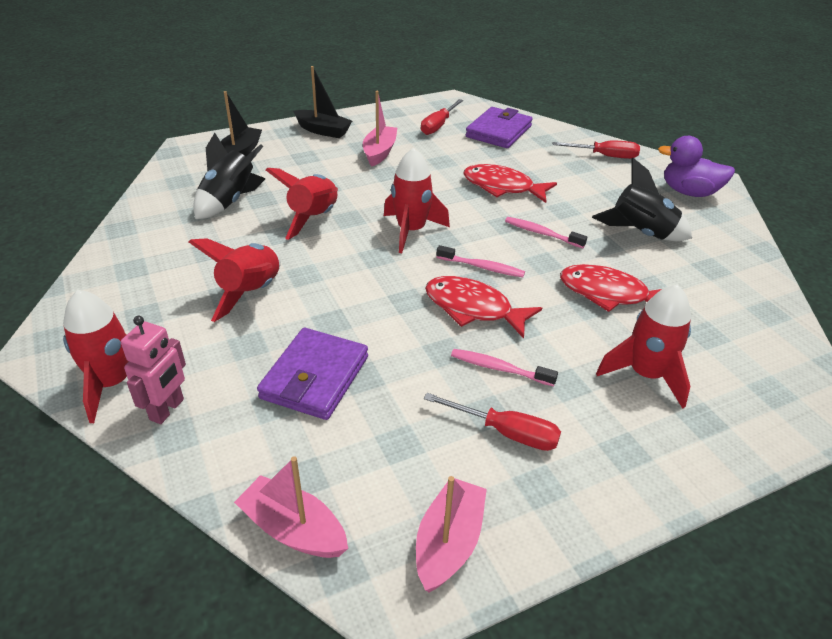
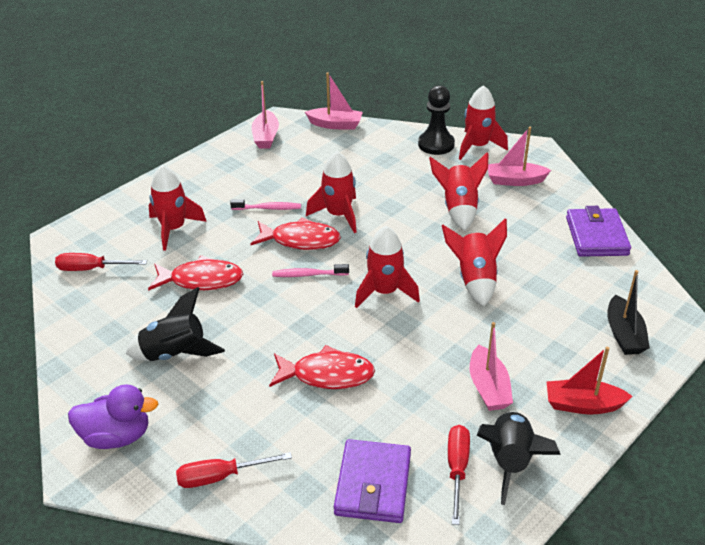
camera: 160 degrees right, 0 degrees up
pink robot [121,316,186,424] -> black pawn [418,85,455,155]
black rocket [193,133,266,219] -> black rocket moved to [477,411,561,505]
purple wallet [257,328,368,420] -> purple wallet moved to [566,206,631,257]
black boat [293,66,352,138] -> red boat [547,347,633,414]
red screwdriver [424,393,561,451] -> red screwdriver moved to [55,253,147,271]
pink toothbrush [505,217,587,248] -> none
none -> red rocket [306,151,357,233]
none -> pink boat [488,127,551,186]

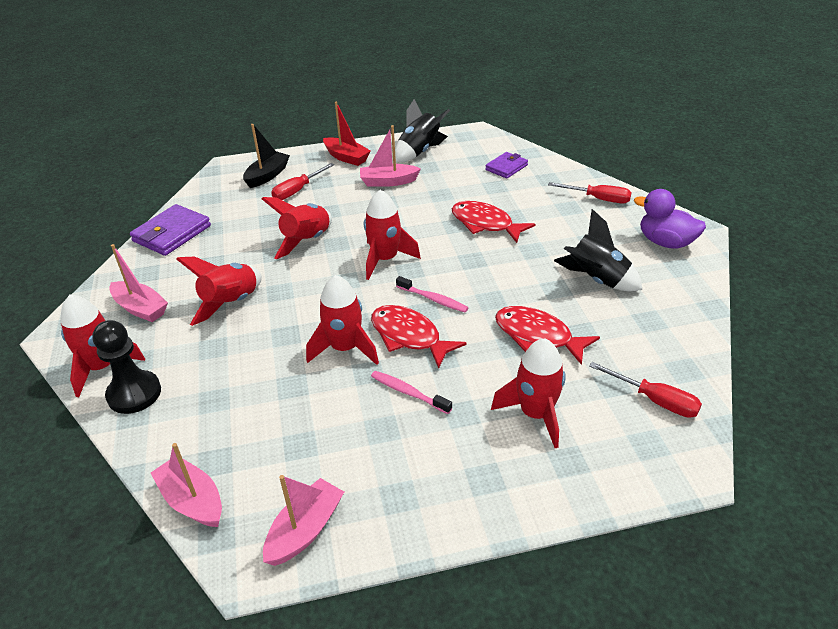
camera: 145 degrees left, 0 degrees up
purple wallet [334,439,411,523] -> purple wallet [485,152,528,179], size x0.63
red screwdriver [448,425,470,525] -> red screwdriver moved to [271,163,334,200]
pink boat [470,322,513,411] -> pink boat turned 120 degrees counterclockwise [360,125,421,187]

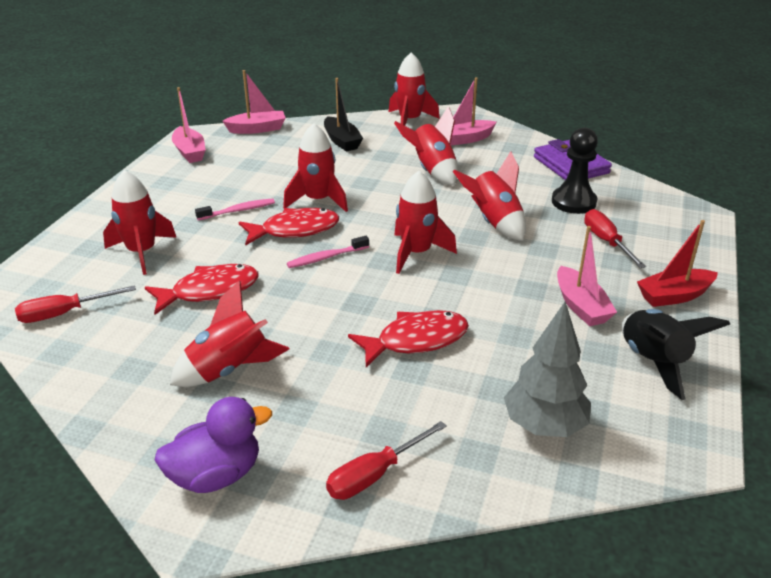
camera: 120 degrees right, 5 degrees down
black pawn [92,320,161,414] -> black pawn moved to [552,127,598,214]
black boat [243,124,290,188] -> black boat moved to [324,78,363,152]
pink boat [360,125,421,187] -> pink boat turned 135 degrees clockwise [557,226,617,326]
purple wallet [485,152,528,179] -> grey tree [504,302,591,437]
black rocket [554,209,642,291] -> red rocket [170,280,289,387]

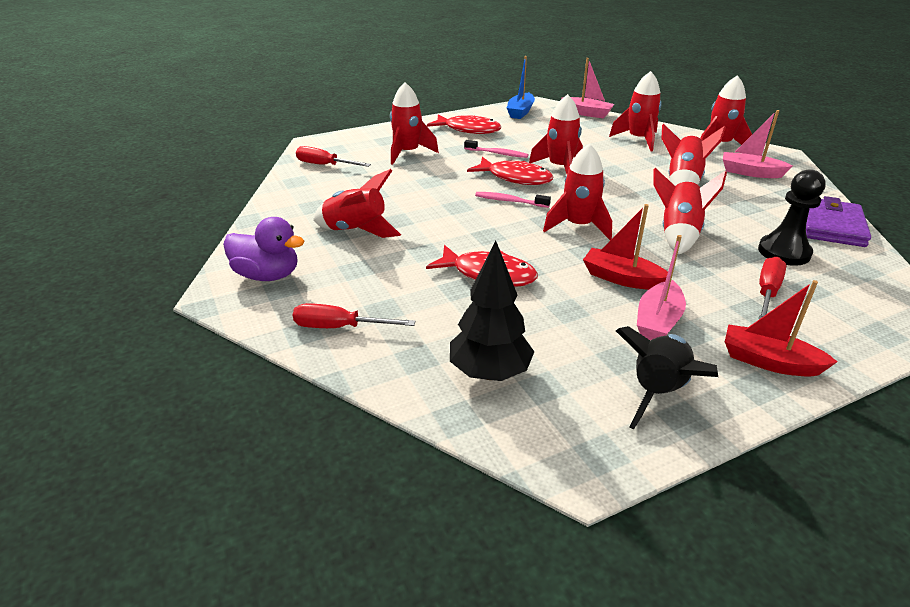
camera: 45 degrees right, 0 degrees up
red fish [145,264,259,315] -> red fish moved to [427,114,501,134]
pink boat [172,87,206,163] -> blue boat [507,56,535,119]
black boat [324,78,363,152] -> red rocket [609,71,662,151]
grey tree [504,302,591,437] -> black tree [450,240,534,381]
none -> red boat [583,204,668,290]

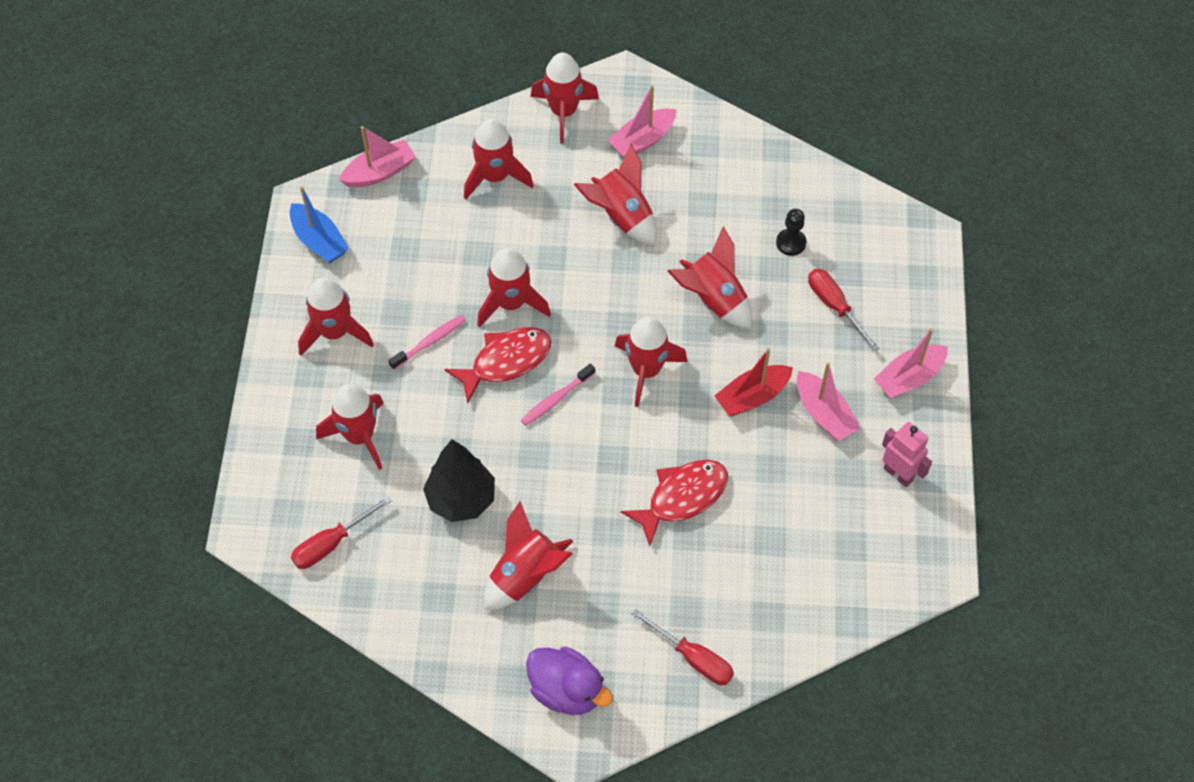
camera: 60 degrees left, 25 degrees up
purple duck [223,217,304,281] -> purple duck turned 75 degrees clockwise [526,647,613,715]
red screwdriver [293,303,415,328] -> red screwdriver turned 90 degrees counterclockwise [632,609,734,685]
red fish [427,114,501,134] -> red rocket [298,277,374,356]
black tree [450,240,534,381] -> black tree moved to [423,439,495,522]
black rocket [616,326,718,429] -> pink robot [882,422,932,487]
red boat [725,280,838,377] -> pink boat [874,328,948,398]
black pawn [758,169,826,266] -> black pawn [776,209,806,256], size x0.60
purple wallet [806,196,871,247] -> none

